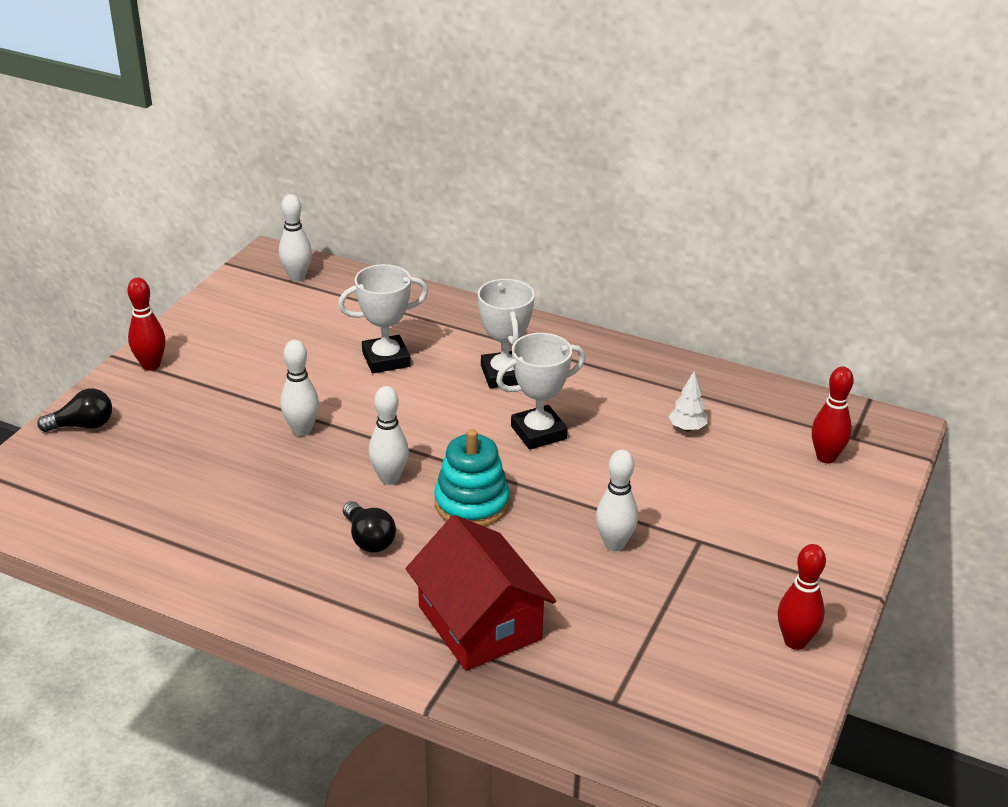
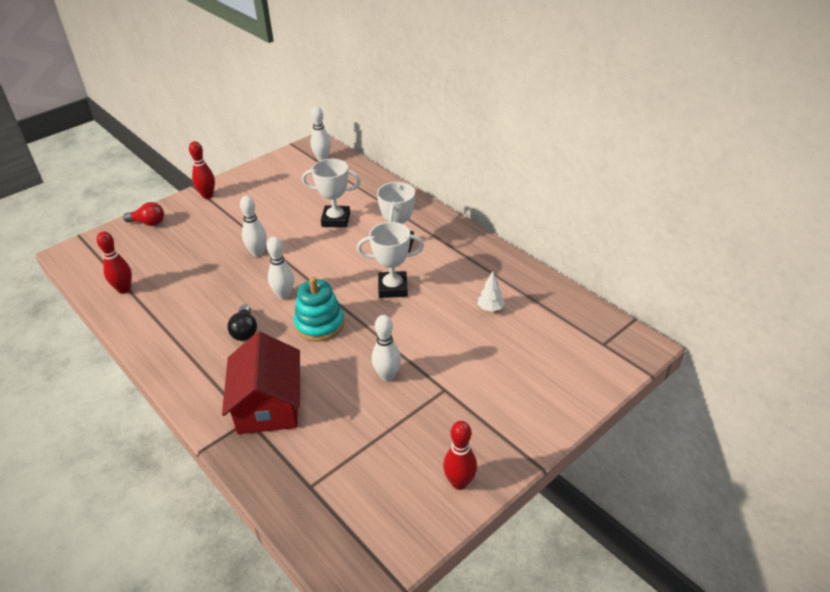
camera: 25 degrees right, 5 degrees up
black light bulb [37,389,112,432] -> red light bulb [123,202,164,226]
red bowling pin [812,367,854,464] -> red bowling pin moved to [97,231,132,294]

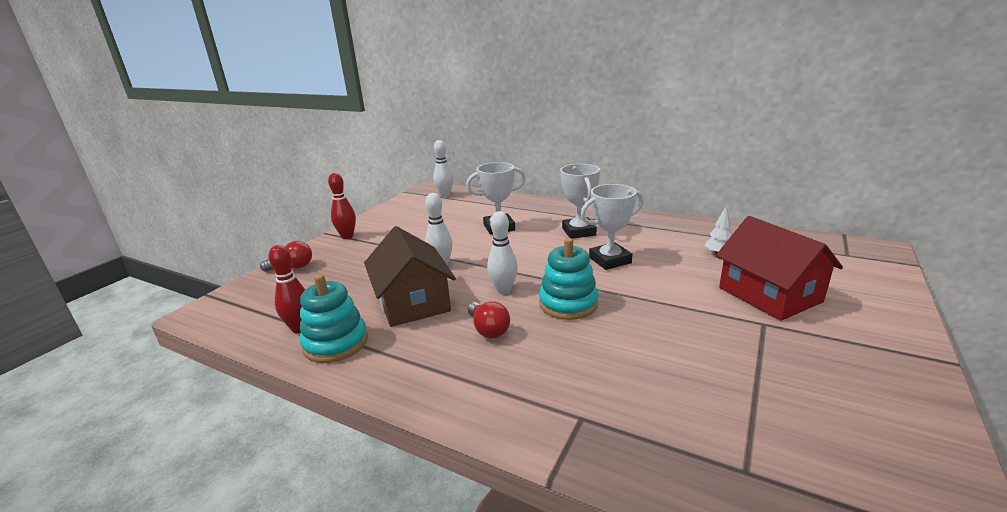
camera: 20 degrees left, 15 degrees down
red house [222,332,300,434] -> red house moved to [716,216,843,321]
black light bulb [227,304,257,341] -> red light bulb [468,302,510,338]
white bowling pin [372,315,401,381] -> none
red bowling pin [443,421,477,490] -> none
none -> turquoise stacking toy [300,274,368,363]
none -> brown house [364,226,456,327]

